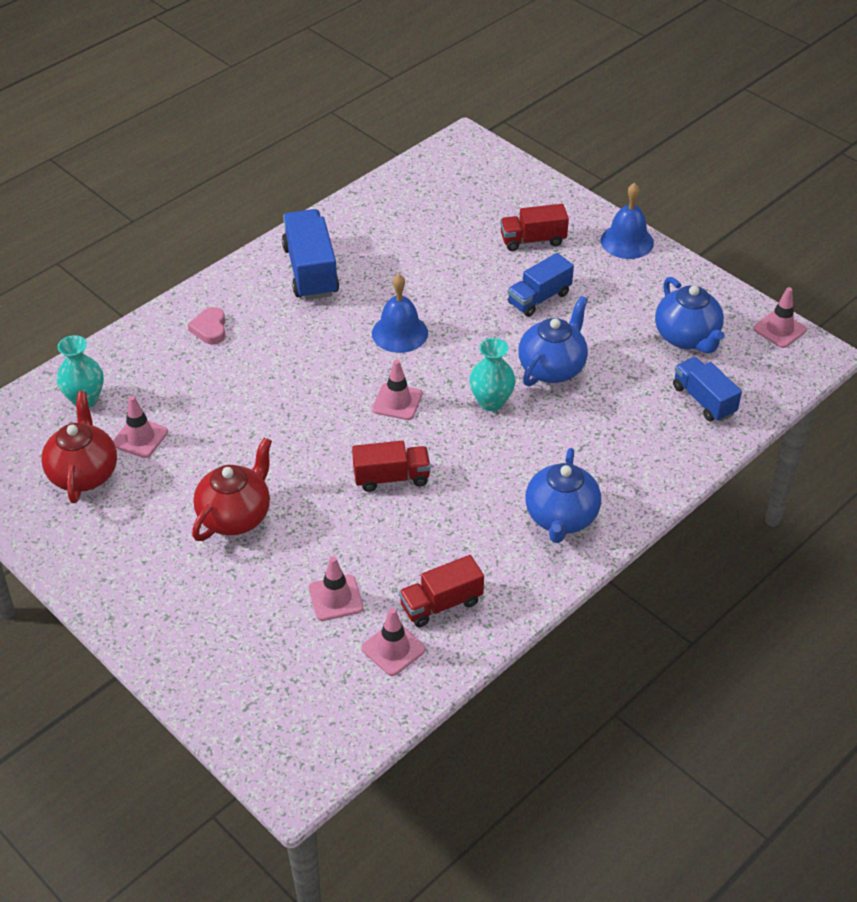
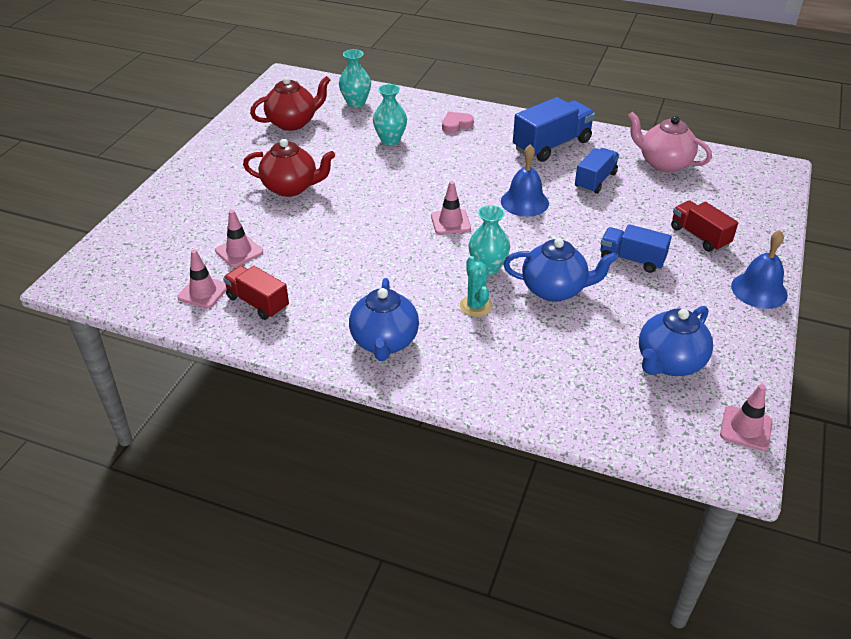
camera: 65 degrees right, 5 degrees down
pink traffic cone [113,396,168,458] -> none
red truck [352,441,431,492] -> none
blue teapot [525,448,601,543] -> blue teapot turned 75 degrees counterclockwise [349,278,419,361]
blue truck [673,357,742,422] -> blue truck moved to [575,148,619,194]
none -> turquoise vase [373,84,407,145]
none -> turquoise cactus [460,256,493,317]
none -> pink teapot [628,112,712,173]

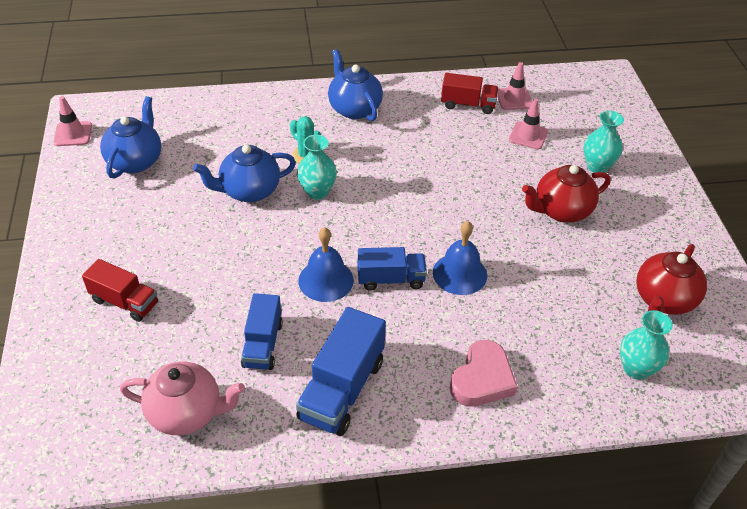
camera: 150 degrees right, 5 degrees up
turquoise vase [373,84,407,145] -> turquoise vase moved to [584,111,624,173]
pink traffic cone [431,181,471,234] -> none
pink heart [442,112,474,133] -> pink heart [450,340,518,407], size x1.55
blue truck [600,224,672,273] -> blue truck moved to [358,247,427,291]
blue bell [731,230,788,309] -> blue bell moved to [433,221,487,295]

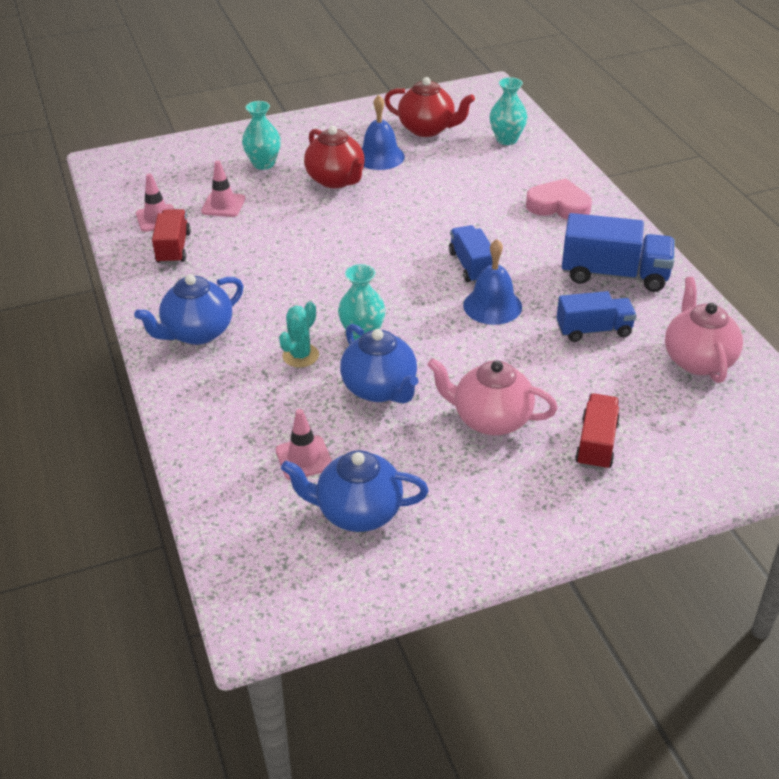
camera: 100 degrees left, 5 degrees down
pink traffic cone [53,96,92,146] -> pink traffic cone moved to [276,409,332,480]
blue bell [433,221,487,295] -> blue bell moved to [362,95,405,170]
none -> pink teapot [427,358,558,435]

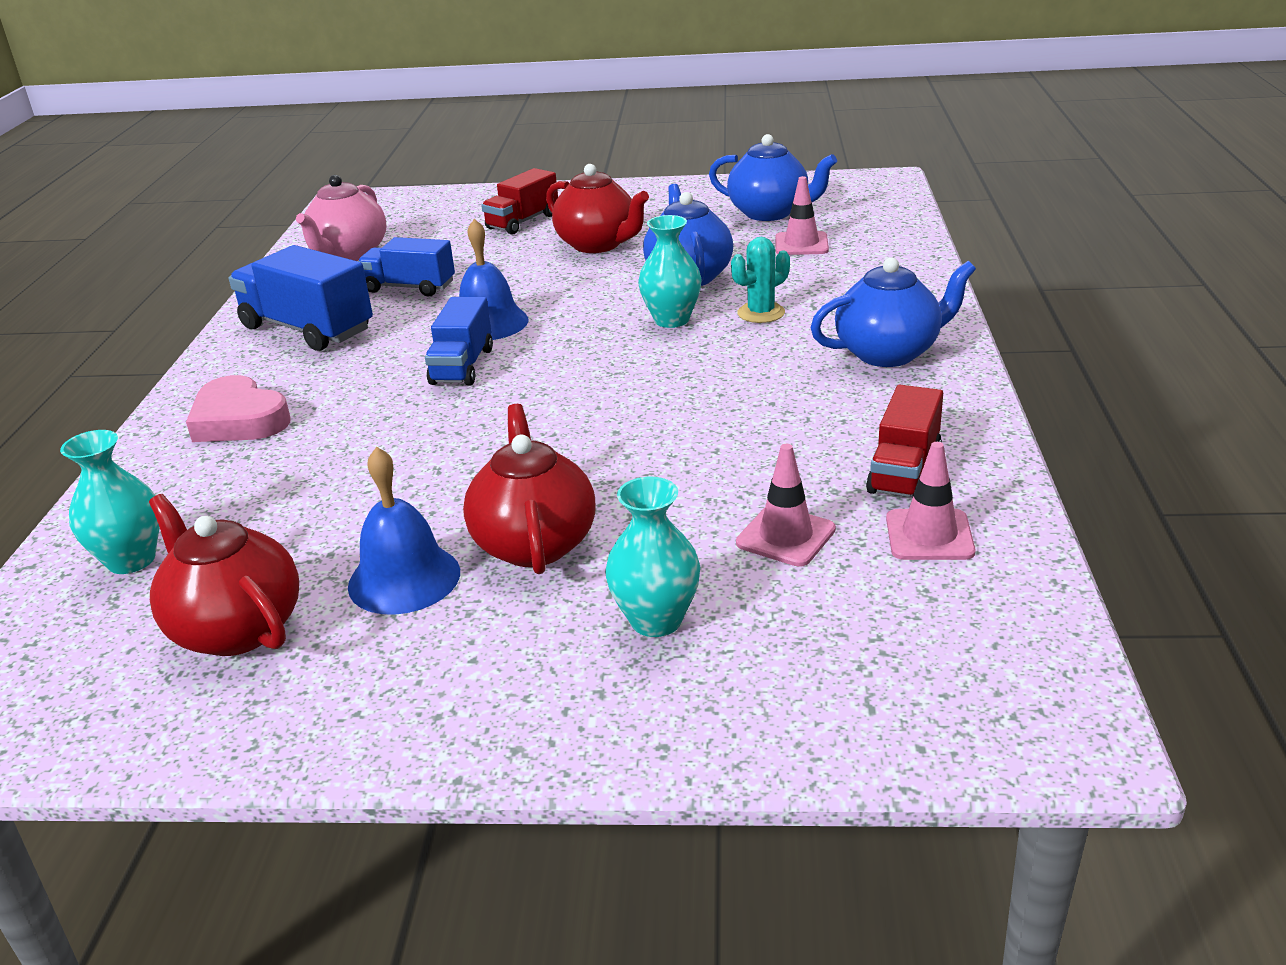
camera: 155 degrees left, 10 degrees down
pink teapot [427,358,558,435] -> red teapot [546,164,649,253]

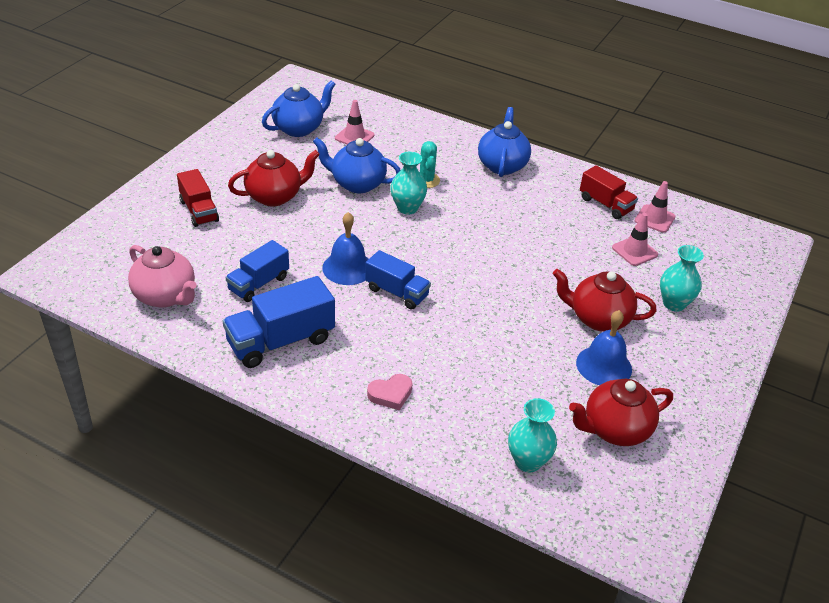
camera: 70 degrees left, 10 degrees up
pink heart [186,375,291,442] -> pink heart [367,374,413,410], size x0.65

